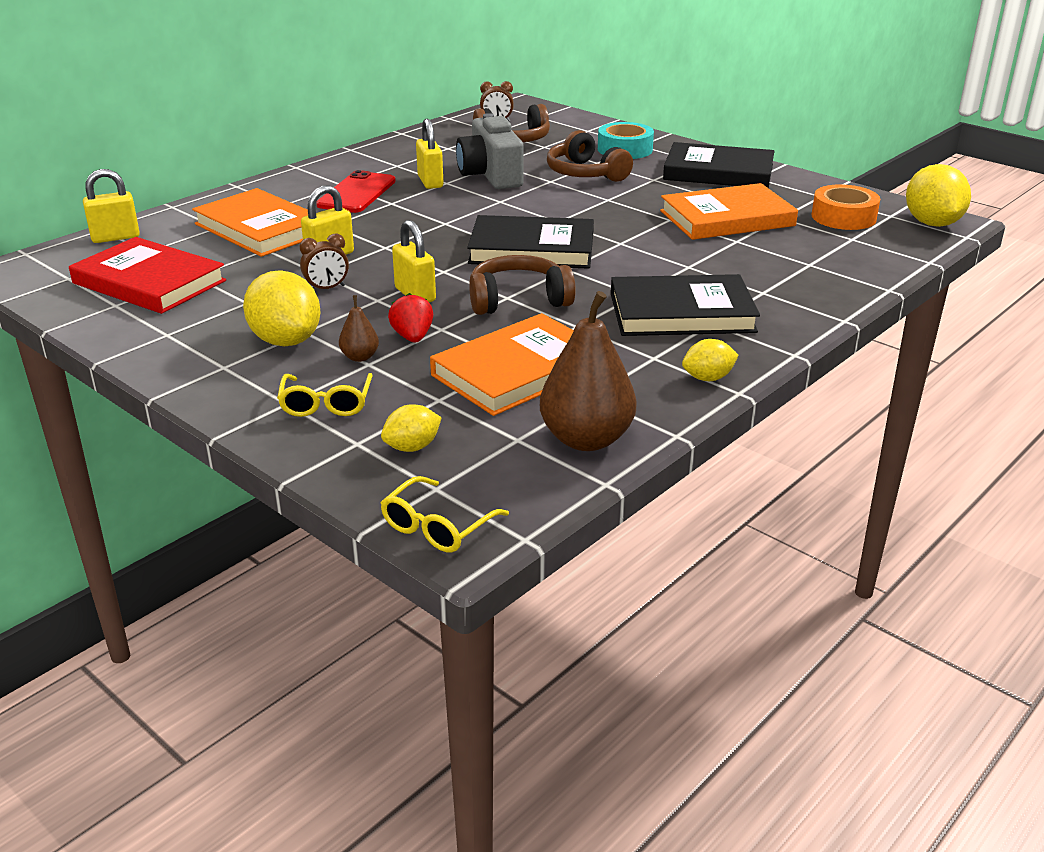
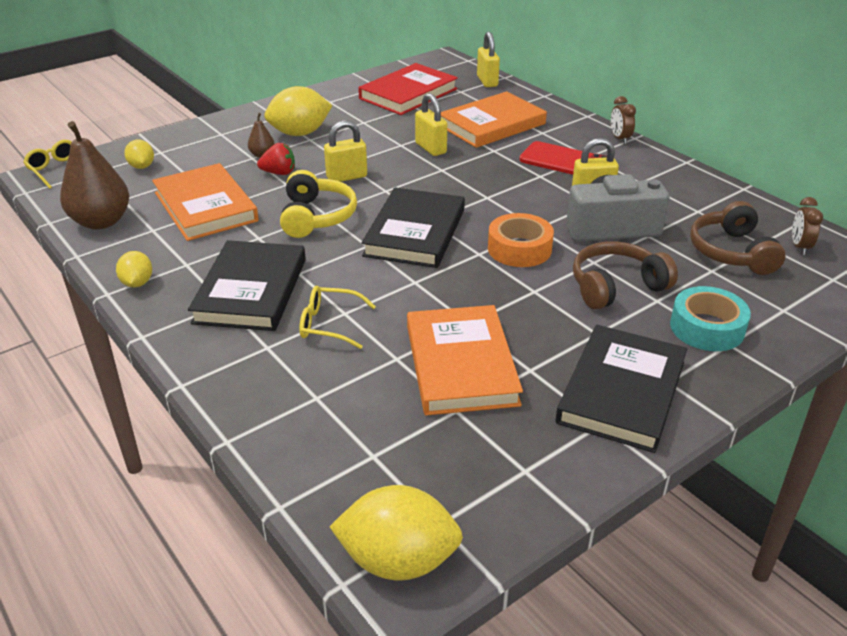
camera: 100 degrees right, 5 degrees up
yellow glasses [277,373,373,417] -> yellow glasses moved to [299,286,376,349]
brown clock [300,233,349,289] -> brown clock moved to [611,96,636,144]
brown headphones [469,255,576,315] -> yellow headphones [280,170,357,238]
orange tape [812,184,880,230] -> orange tape moved to [488,213,554,267]

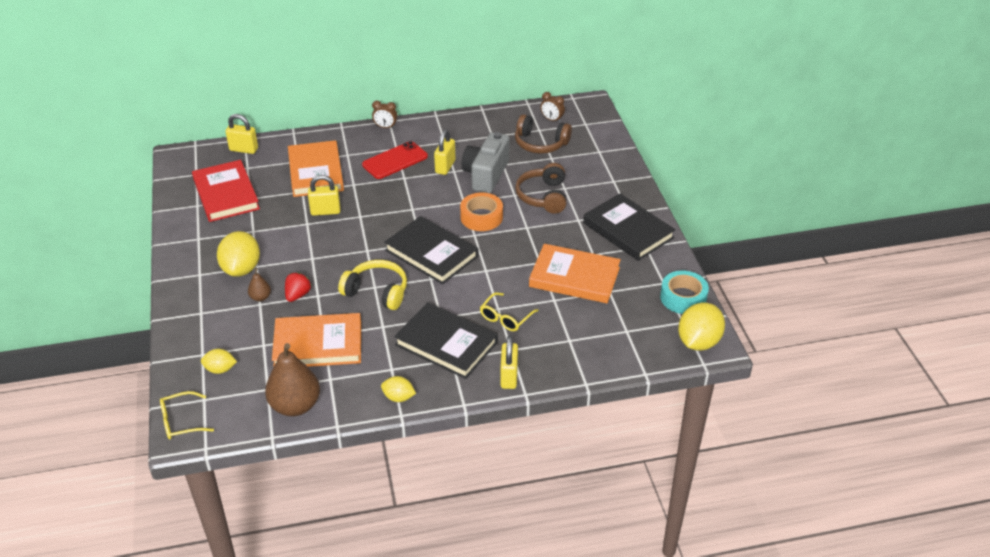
camera: 65 degrees left, 5 degrees up
yellow padlock [324,120,367,182] -> yellow padlock moved to [500,336,518,389]
turquoise tape [670,286,751,351] -> turquoise tape moved to [660,271,709,314]

